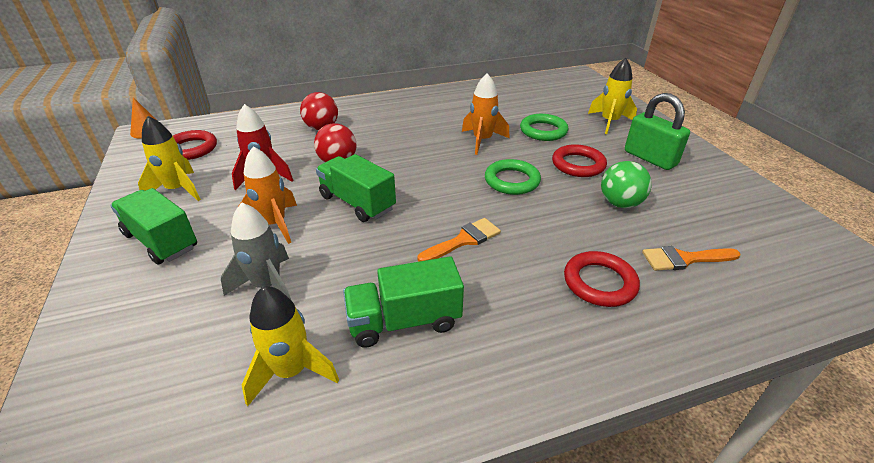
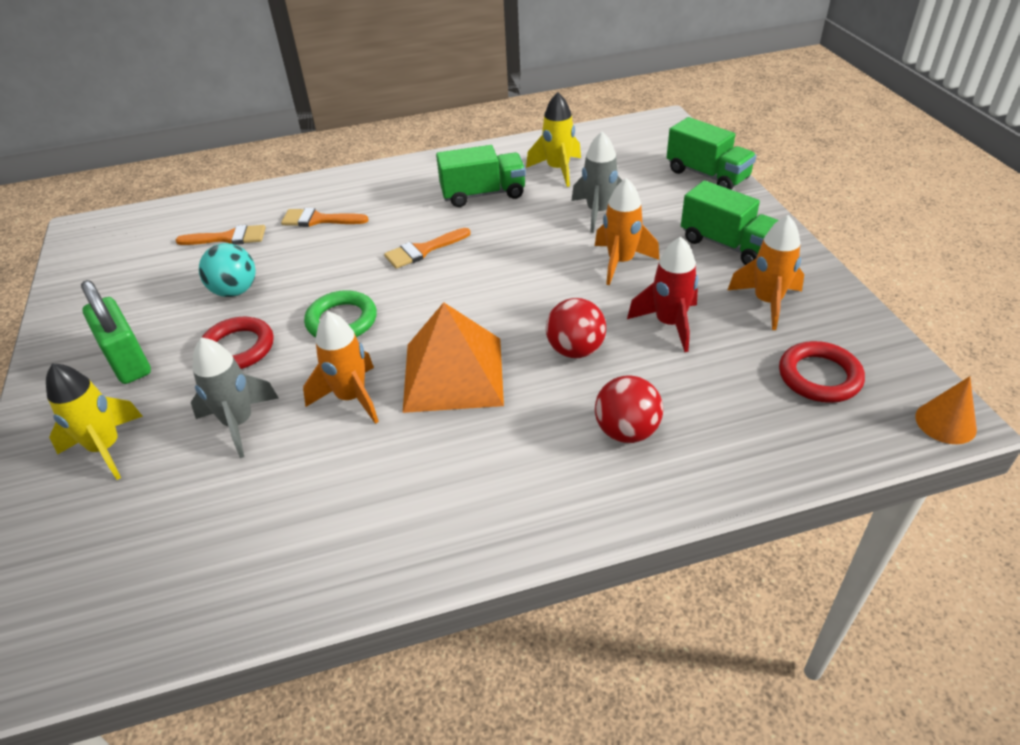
camera: 175 degrees left, 5 degrees up
yellow rocket [138,116,201,201] -> orange rocket [728,215,804,330]
green truck [316,154,396,222] -> green truck moved to [667,117,756,190]
green ring [520,114,568,141] -> grey rocket [191,337,278,458]
red ring [564,251,640,307] -> orange brush [281,208,368,227]
green ball [601,161,652,208] -> turquoise ball [199,243,256,297]
none -> orange pyramid [403,302,504,413]

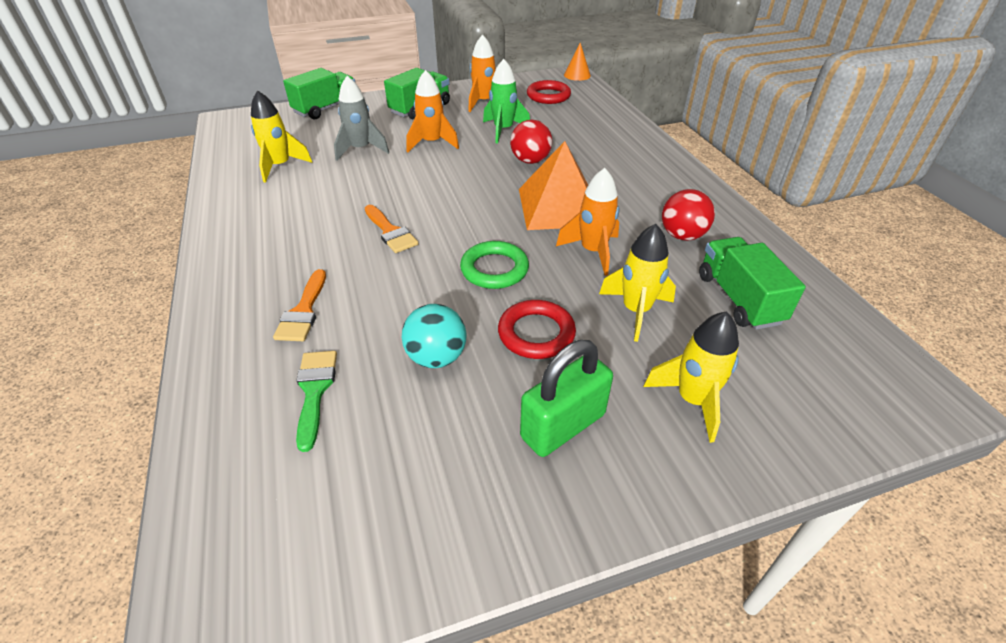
camera: 95 degrees left, 0 degrees up
orange brush [175,225,266,245] -> green brush [296,351,337,452]
grey rocket [191,337,278,458] -> yellow rocket [599,224,676,342]
green truck [436,145,526,207] -> green truck moved to [699,237,806,330]
red ball [595,375,663,443] -> red ball moved to [662,189,715,241]
red rocket [627,237,698,352] -> green rocket [483,59,530,144]

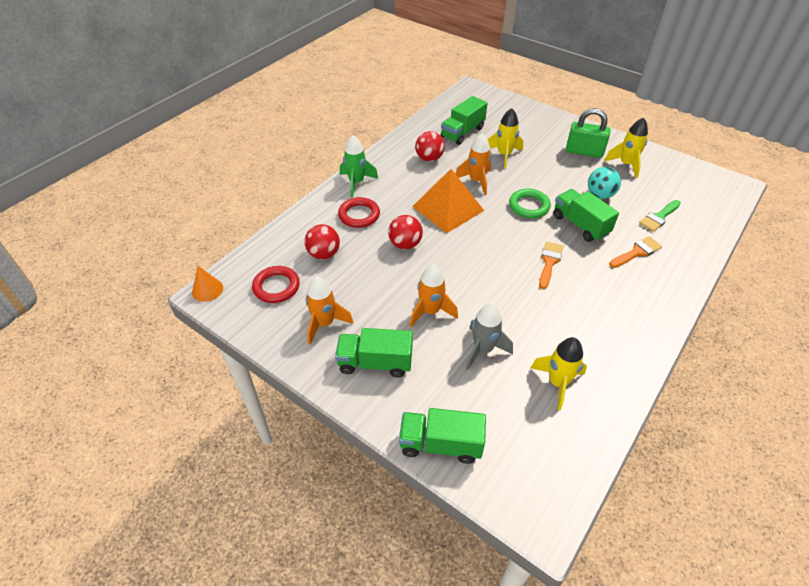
camera: 125 degrees left, 5 degrees up
green rocket [483,59,530,144] -> green rocket moved to [340,135,378,197]
red ring [498,300,576,359] -> red ring moved to [338,197,380,228]
yellow rocket [643,311,739,443] -> yellow rocket moved to [604,117,648,178]
none -> red ball [304,224,340,260]
none -> green truck [553,189,619,242]

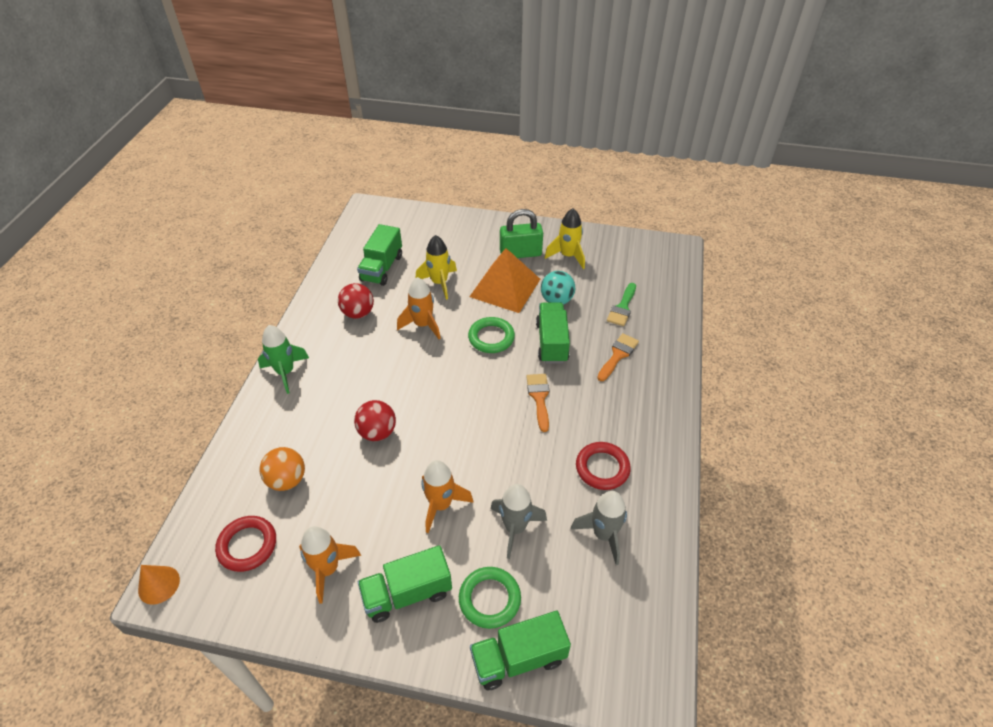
camera: 25 degrees left, 0 degrees up
red ball [304,224,340,260] -> orange ball [259,447,305,491]
red ring [338,197,380,228] -> red ring moved to [576,442,631,490]
orange pyramid [412,169,484,233] -> orange pyramid moved to [469,248,540,313]
yellow rocket [531,337,587,411] -> grey rocket [571,491,627,565]
green truck [553,189,619,242] -> green truck turned 60 degrees clockwise [536,302,570,364]
none -> green ring [459,567,521,629]

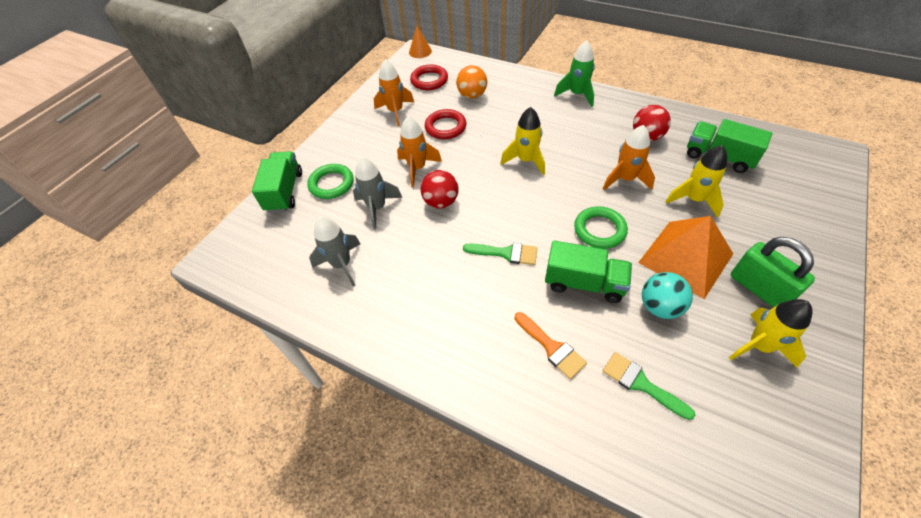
camera: 110 degrees right, 5 degrees up
red ball [354,400,396,441] -> red ball moved to [420,170,459,208]
green truck [358,545,452,623] -> none
green padlock [500,209,543,258] -> green padlock turned 45 degrees counterclockwise [731,237,815,308]
orange brush [526,374,549,432] -> green brush [463,243,537,265]
red ring [576,442,631,490] -> red ring moved to [425,109,466,139]
none -> yellow rocket [500,107,545,175]

